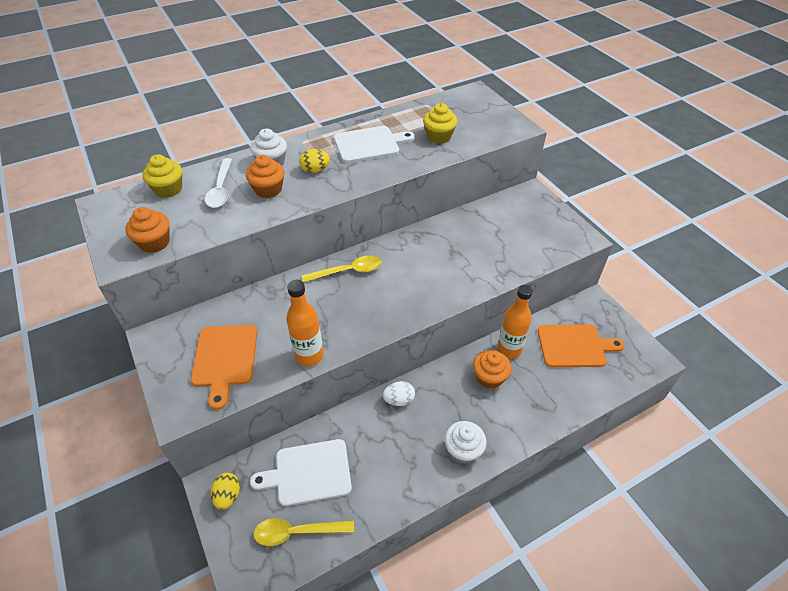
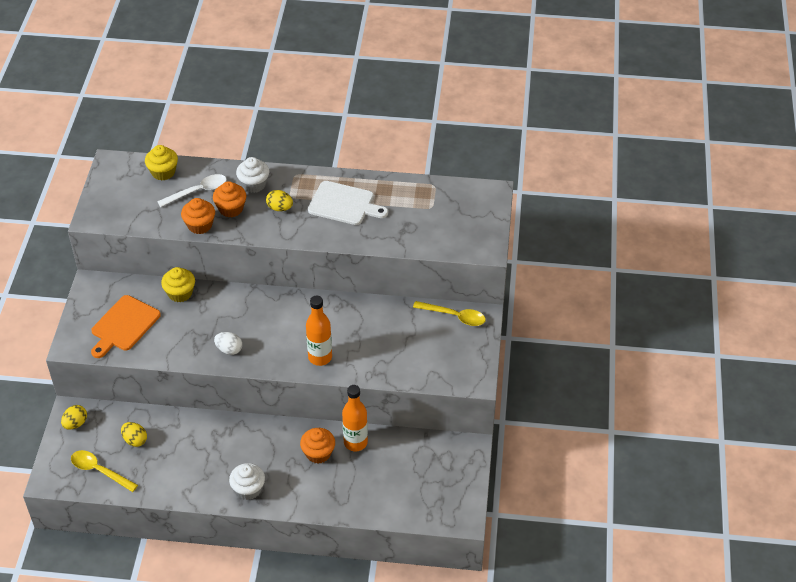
camera: 35 degrees right, 0 degrees up
orange cupcake [125,207,170,253] -> orange cupcake moved to [181,198,215,234]
white spoon [205,158,232,208] -> white spoon turned 150 degrees counterclockwise [157,174,227,207]
white cutting board [250,439,352,506] -> yellow egg [121,422,147,447]
orange bottle [286,280,324,366] -> orange bottle moved to [306,296,332,366]
yellow spoon [302,255,382,282] -> yellow spoon moved to [413,301,486,326]
white egg [383,381,415,406] -> white egg moved to [214,332,242,355]
yellow cupcake [423,103,457,144] -> yellow cupcake moved to [161,267,195,302]
orange cutting board [538,324,625,367] -> none

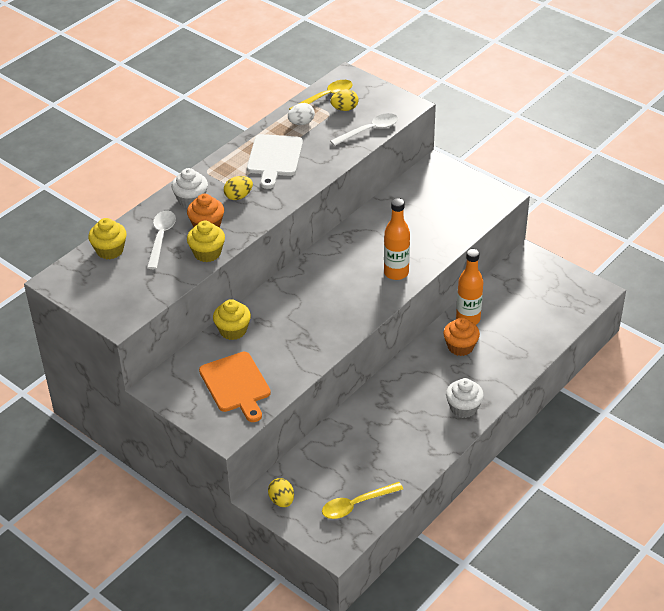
camera: 55 degrees left, 5 degrees down
yellow egg [121,422,147,447] -> yellow egg moved to [330,89,359,111]
orange cupcake [181,198,215,234] -> yellow cupcake [187,221,225,262]
white egg [214,332,242,355] -> white egg moved to [288,103,315,125]
white cutting board [308,181,388,225] -> white cutting board turned 135 degrees clockwise [247,134,303,189]
yellow spoon [413,301,486,326] -> yellow spoon moved to [289,80,353,110]
none -> white spoon [330,113,398,146]

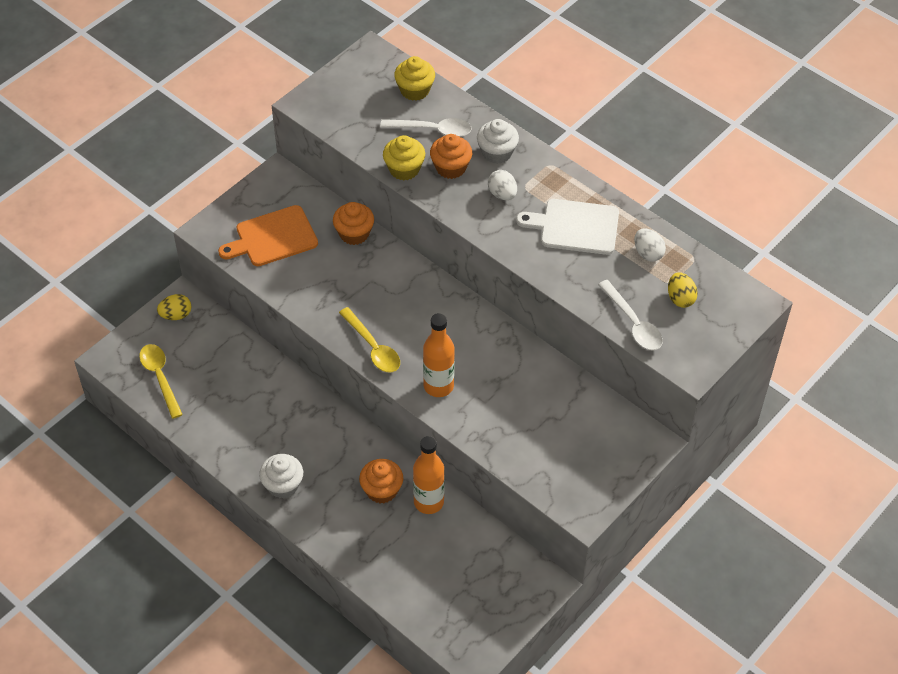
camera: 90 degrees right, 10 degrees up
yellow cupcake [213,299,251,340] -> orange cupcake [333,202,374,245]
yellow egg [224,176,253,200] -> white egg [488,170,517,200]
yellow spoon [289,80,353,110] -> yellow spoon moved to [339,307,400,372]

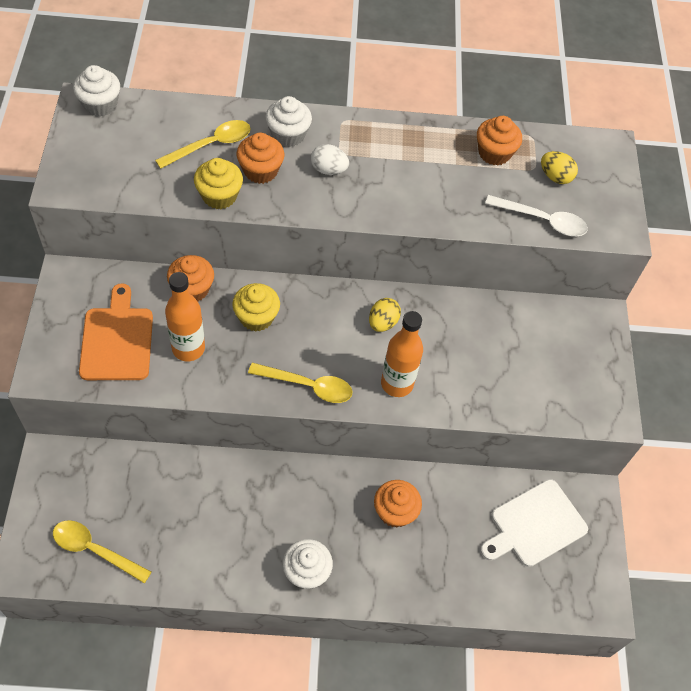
camera: 45 degrees left, 5 degrees up
yellow egg [157,294,191,320] -> yellow egg moved to [369,298,401,332]
orange cutting board [218,205,318,266] -> orange cutting board turned 150 degrees clockwise [79,283,153,380]
white spoon [380,118,471,137] -> yellow spoon [155,120,251,169]
yellow cupcake [394,56,435,101] -> yellow cupcake moved to [232,283,280,332]
orange bottle [413,436,445,514] -> orange bottle moved to [165,272,205,361]
white cutting board [516,199,619,255] -> white cutting board moved to [480,479,588,567]
white egg [634,228,666,261] -> orange cupcake [477,116,522,165]
none -> white cupcake [73,65,120,117]

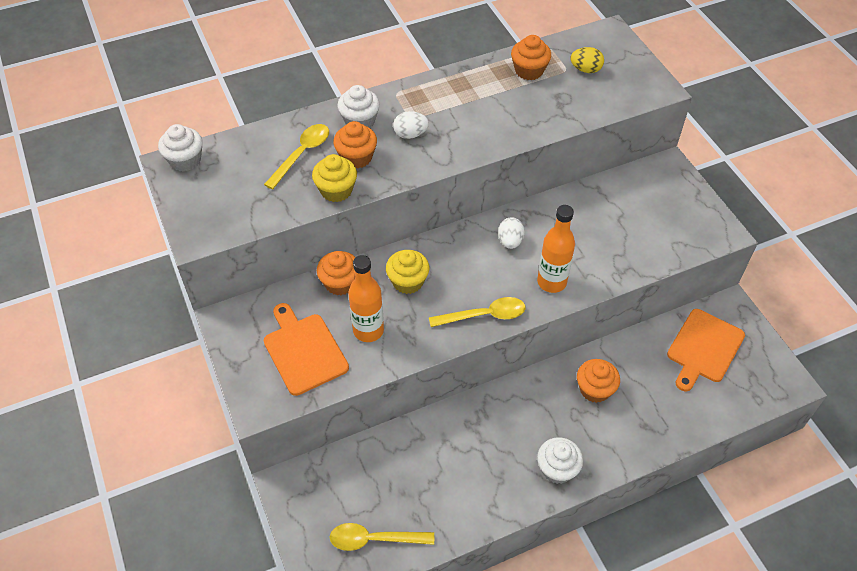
camera: 20 degrees left, 5 degrees down
yellow egg [369,298,401,332] -> white egg [498,217,525,249]
white cutting board [480,479,588,567] -> orange cutting board [667,309,745,391]
white spoon [485,195,588,236] -> none

